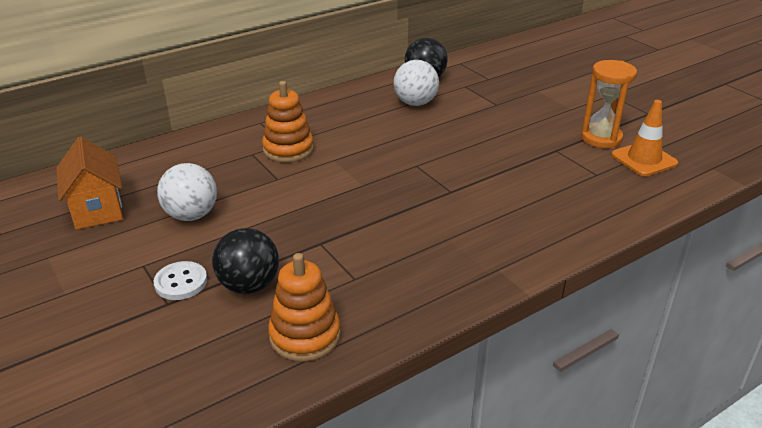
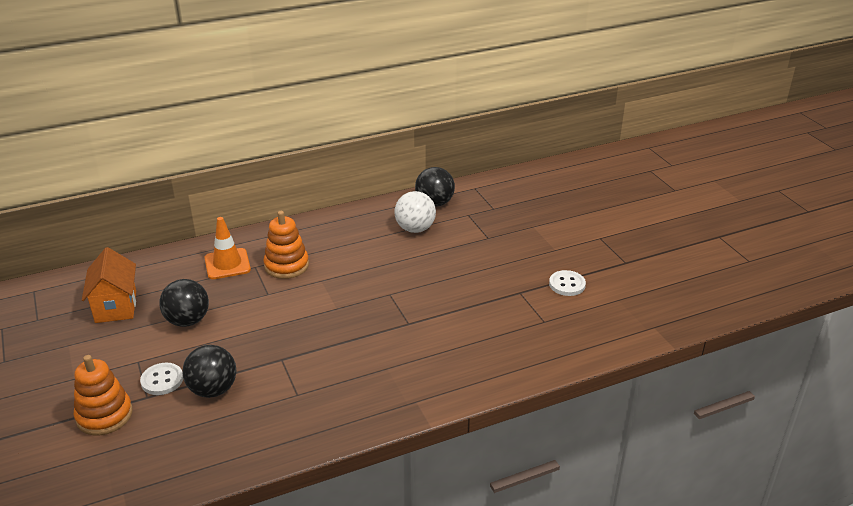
camera: 10 degrees right, 0 degrees up
white ball [157,163,217,221] -> black ball [160,279,209,327]
orange stacking toy [268,253,341,362] -> orange stacking toy moved to [74,355,132,435]
orange hourglass [581,60,637,148] -> white button [549,270,586,296]
orange traffic cone [611,100,678,176] -> orange traffic cone moved to [204,217,251,279]

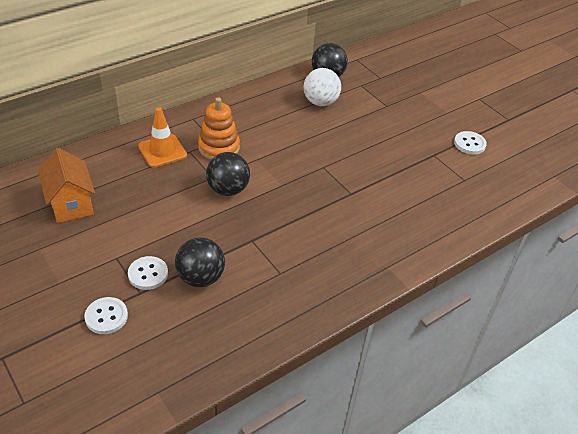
camera: 15 degrees left, 10 degrees up
orange stacking toy [74,355,132,435] -> white button [85,297,128,334]
black ball [160,279,209,327] -> black ball moved to [206,152,250,196]

